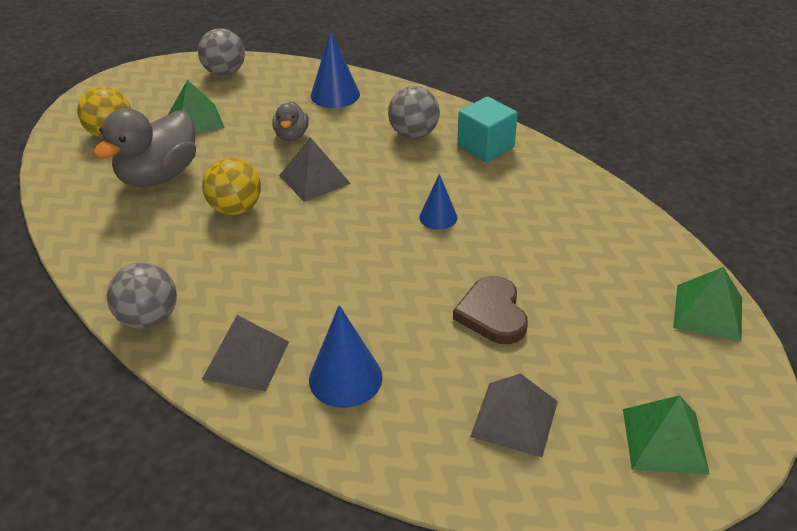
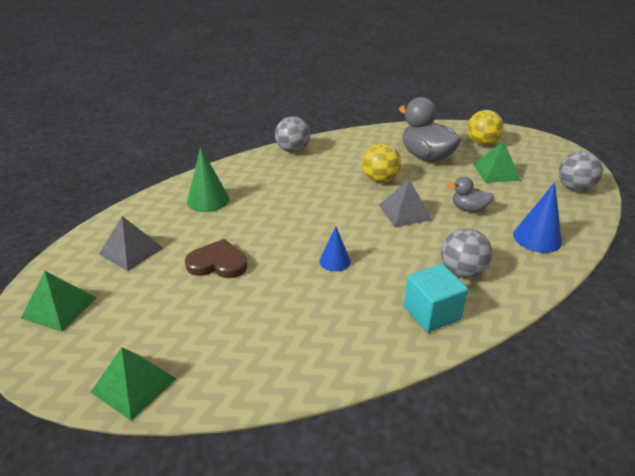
camera: 105 degrees right, 5 degrees down
grey pyramid [202,315,289,391] -> none
blue cone [309,305,383,408] -> green cone [187,147,230,212]

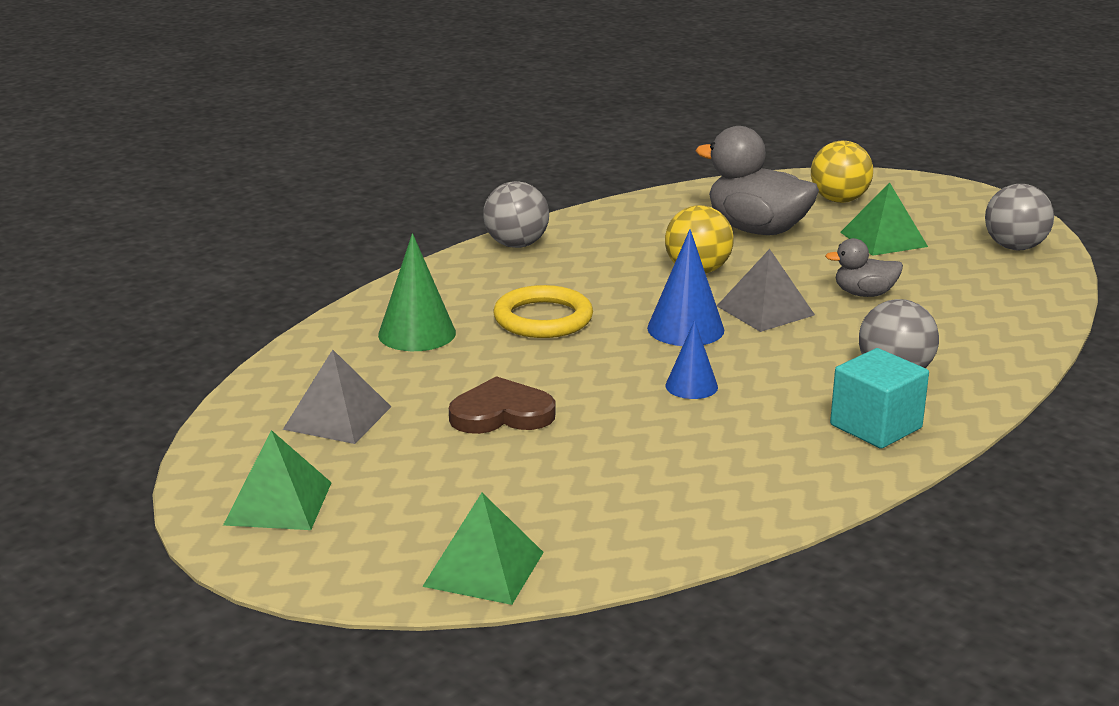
camera: 15 degrees left, 10 degrees down
blue cone [513,182,562,253] -> blue cone moved to [647,229,724,346]
none -> yellow ring [494,285,593,338]

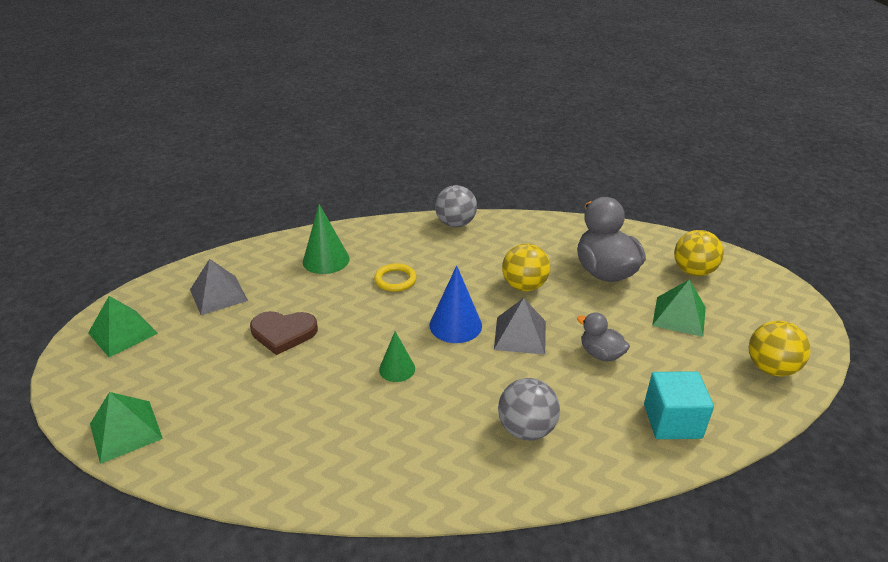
camera: 40 degrees right, 10 degrees up
brown heart [449,376,555,434] -> brown heart turned 150 degrees clockwise [250,311,318,355]
yellow ring [494,285,593,338] -> yellow ring [374,263,417,292], size x0.66
blue cone [665,320,718,399] -> green cone [379,331,415,382]
turquoise cube [830,348,929,449] -> turquoise cube moved to [644,371,714,439]
grey ball [985,184,1054,250] -> yellow ball [749,321,810,376]

